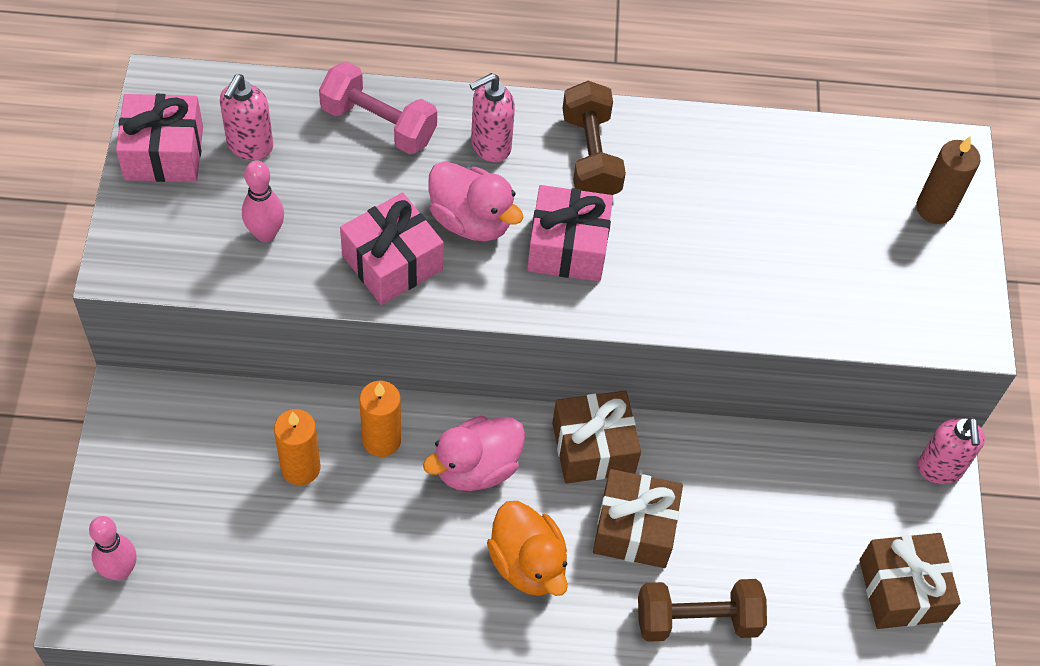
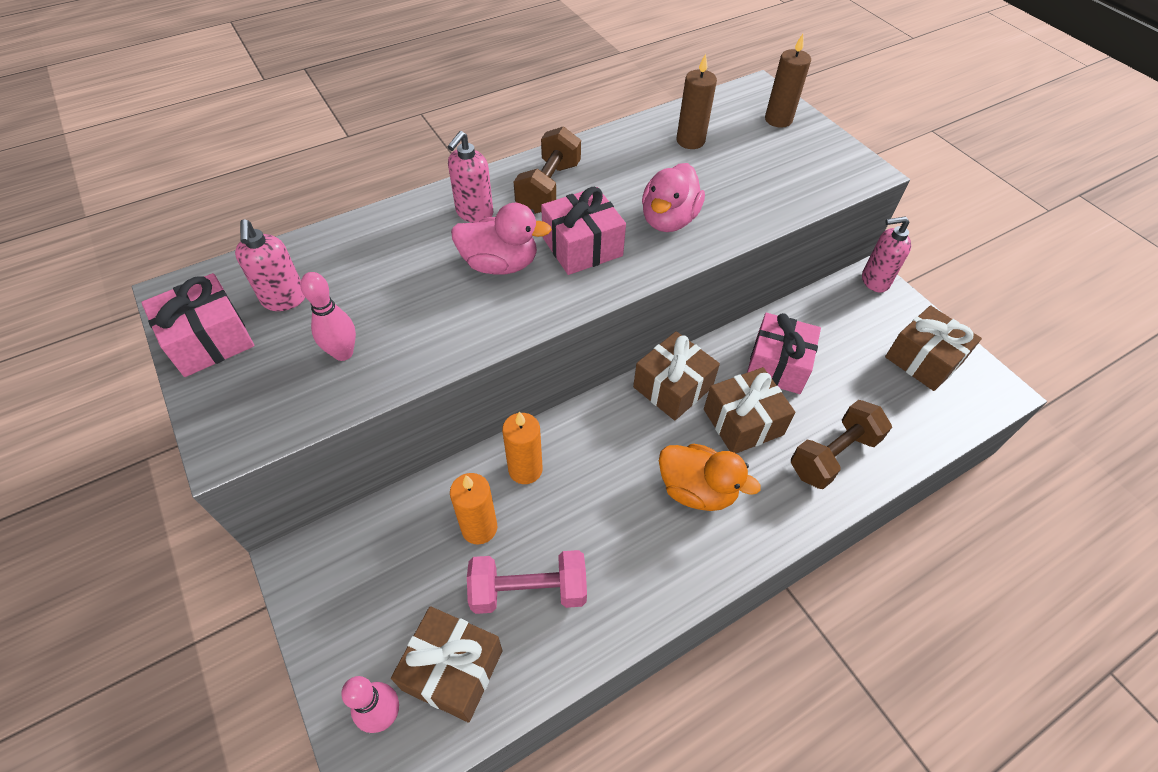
camera: 30 degrees left, 5 degrees down
pink dumbbell [319,62,437,154] -> pink dumbbell moved to [467,550,587,614]
pink gift [340,193,443,305] -> pink gift moved to [747,313,821,394]
pink duck [423,416,525,491] -> pink duck moved to [642,163,705,232]
brown dumbbell [562,81,626,195] -> brown dumbbell turned 60 degrees clockwise [514,126,581,214]
pink soap dispenser [918,417,985,484] -> pink soap dispenser turned 120 degrees clockwise [862,216,911,293]
none -> brown gift [391,606,503,722]
none -> brown candle [677,53,717,149]

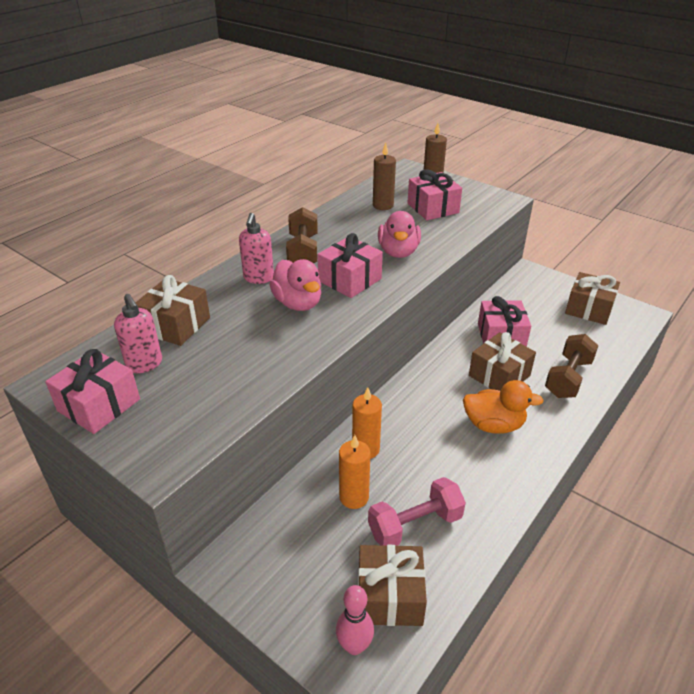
camera: 20 degrees left, 15 degrees down
pink bowling pin [300,272,356,361] -> none
pink duck [451,203,552,275] -> pink duck turned 75 degrees clockwise [269,259,321,311]
brown gift [633,331,720,420] -> brown gift moved to [136,275,210,346]
pink soap dispenser [862,216,911,293] -> none
none -> pink gift [407,169,462,220]

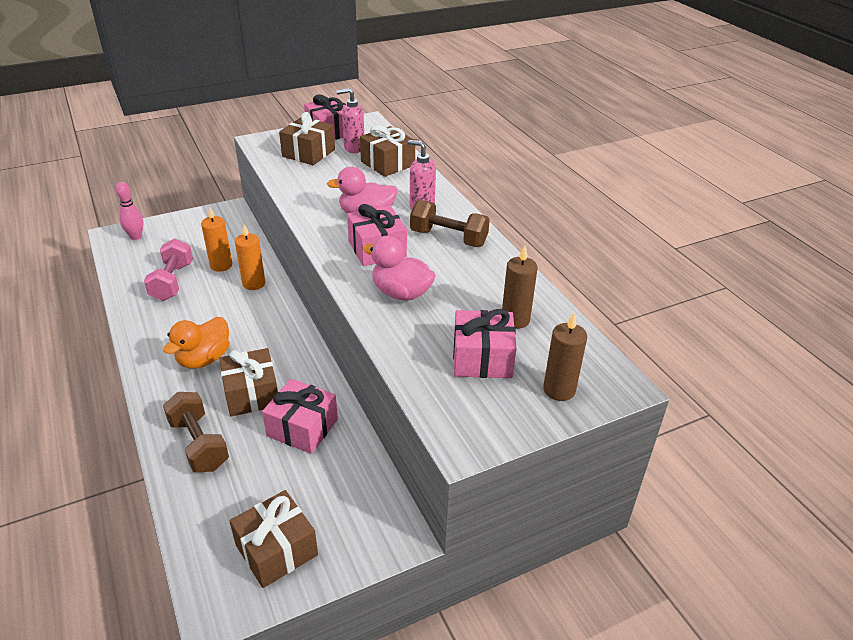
camera: 115 degrees right, 0 degrees up
brown gift [358,545,427,626] -> brown gift moved to [279,112,335,165]

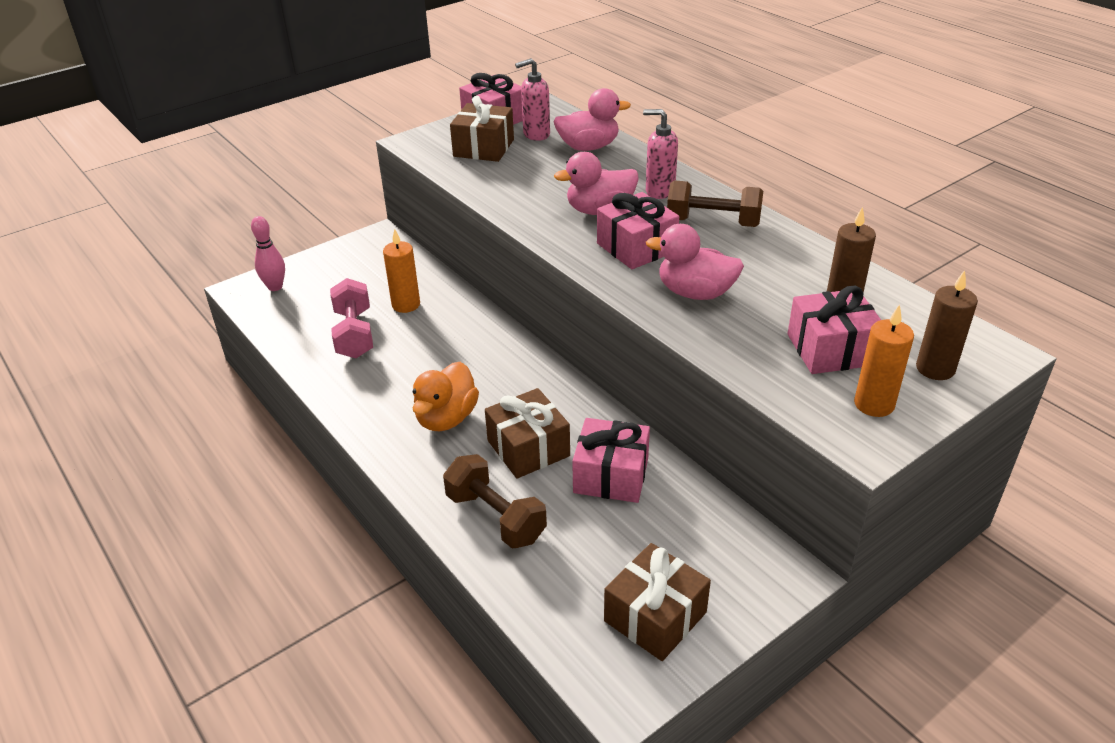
camera: 10 degrees left, 0 degrees up
orange candle [235,224,265,290] -> orange candle moved to [854,304,914,417]
brown gift [360,125,415,177] -> pink duck [554,88,631,151]

